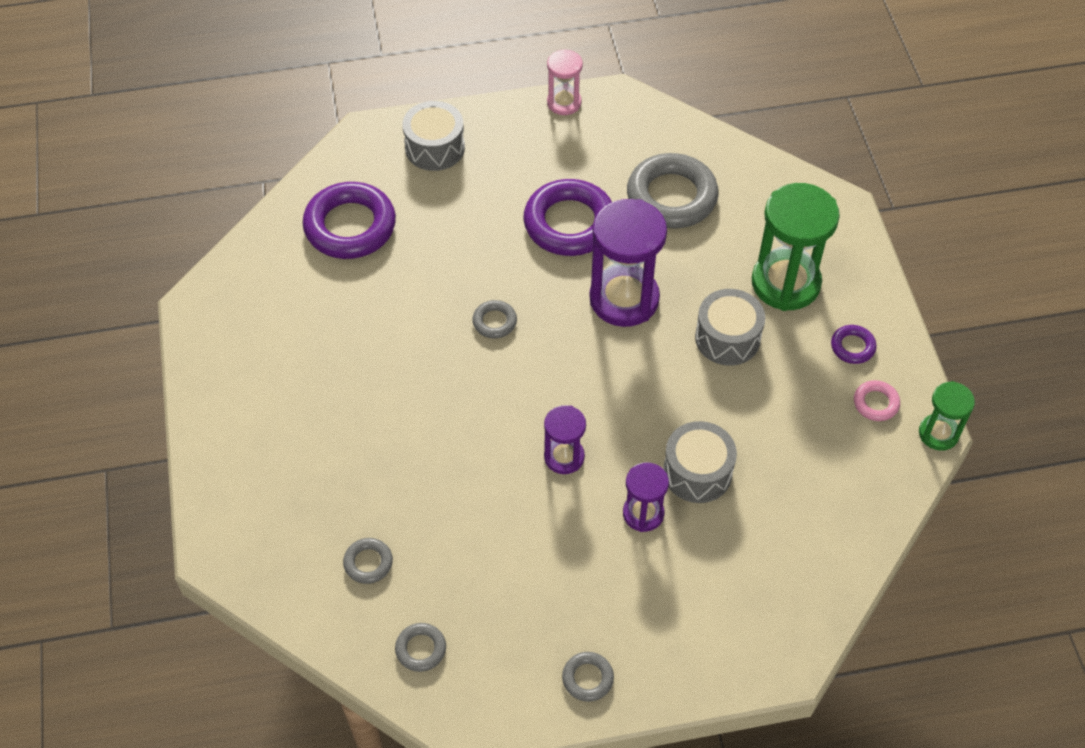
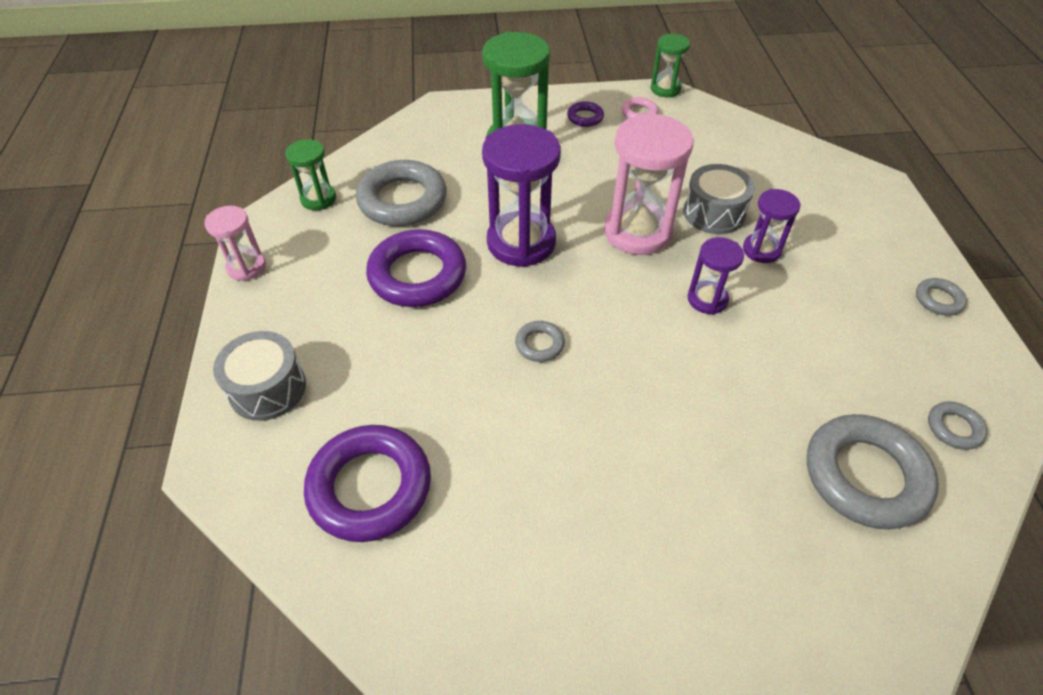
camera: 85 degrees left, 5 degrees down
grey ring [343,538,393,584] -> grey ring [807,414,939,529], size x2.17
grey drum [695,289,765,366] -> none
none -> green hourglass [285,139,336,210]
none -> pink hourglass [604,113,694,255]

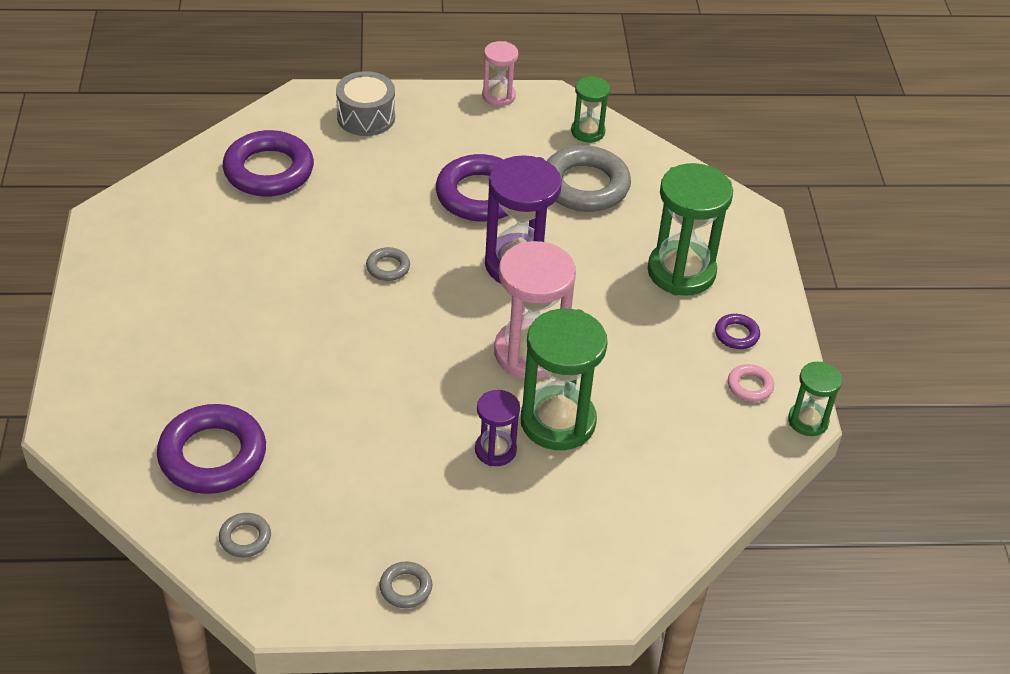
camera: 90 degrees right, 5 degrees down
grey drum [683,164,755,234] -> green hourglass [520,309,608,450]
purple hourglass [688,237,744,315] -> none
grey ring [807,414,939,529] -> purple ring [157,404,266,494]

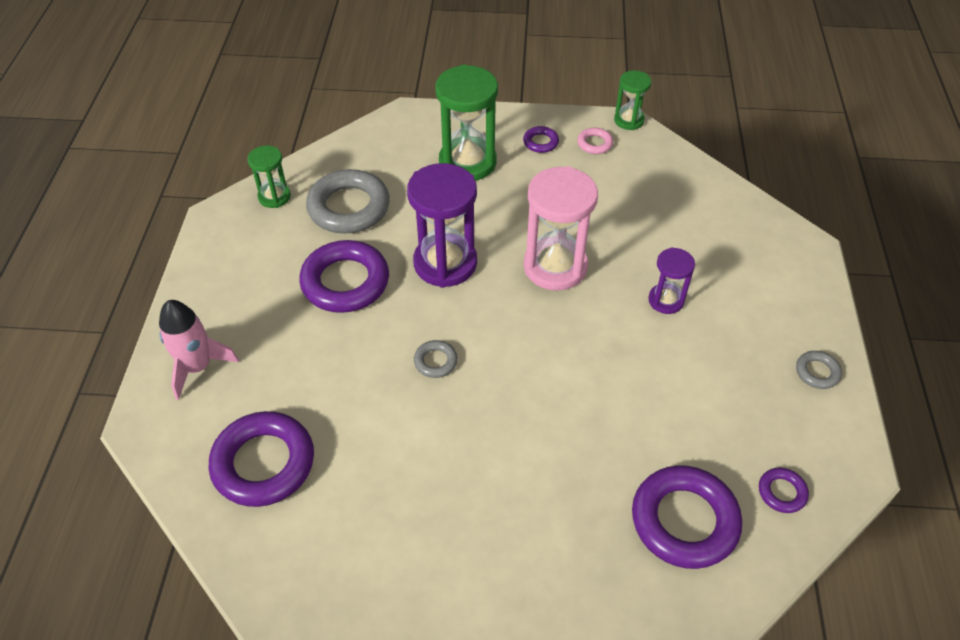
camera: 80 degrees left, 5 degrees up
grey ring [219,513,271,557] -> purple ring [759,468,809,513]
grey drum [336,71,395,136] -> pink rocket [159,300,239,400]
pink hourglass [482,41,518,106] -> none
green hourglass [520,309,608,450] -> none

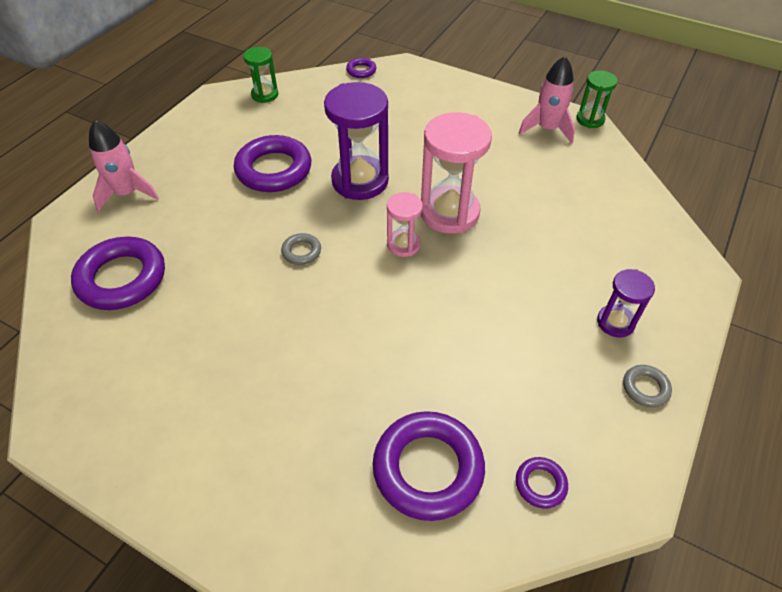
camera: 25 degrees right, 0 degrees up
grey ring [306,169,390,234] -> none
green hourglass [435,65,498,181] -> none
purple ring [523,126,559,153] -> purple ring moved to [346,58,376,78]
pink ring [577,128,613,154] -> pink rocket [519,56,575,144]
purple hourglass [648,247,695,314] -> purple hourglass moved to [597,269,655,338]
none -> pink hourglass [387,192,423,257]

